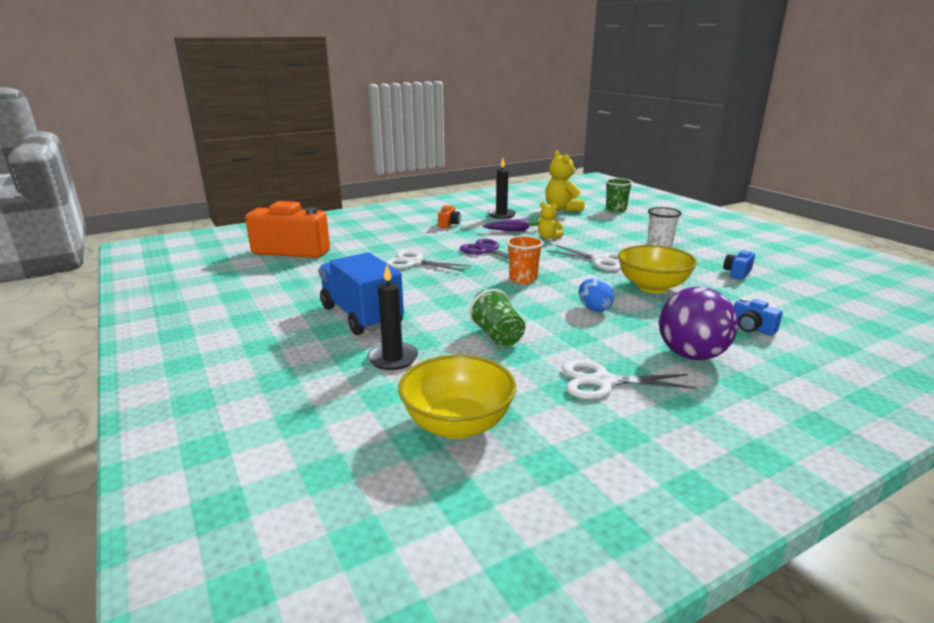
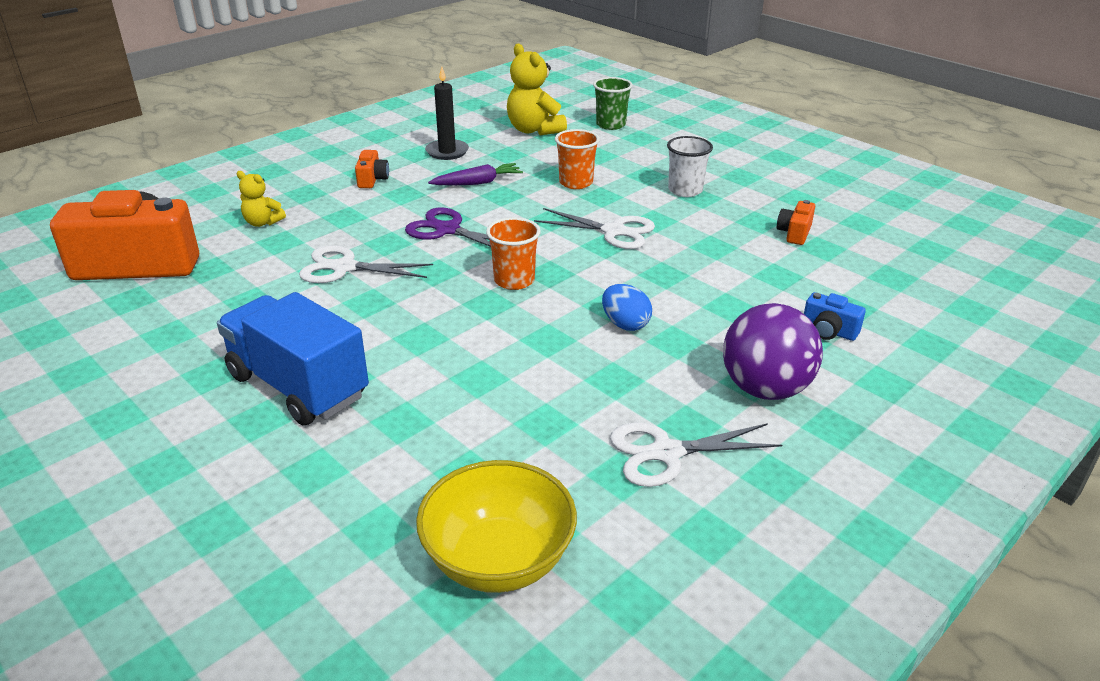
camera: 15 degrees left, 10 degrees up
black candle [367,264,418,370] -> none
green cup [469,289,525,347] -> none
yellow teddy bear [538,202,564,239] -> yellow teddy bear moved to [236,171,286,227]
yellow bowl [618,245,697,293] -> none
blue camera [723,250,755,280] -> orange camera [777,200,815,245]
none -> orange cup [555,129,600,189]

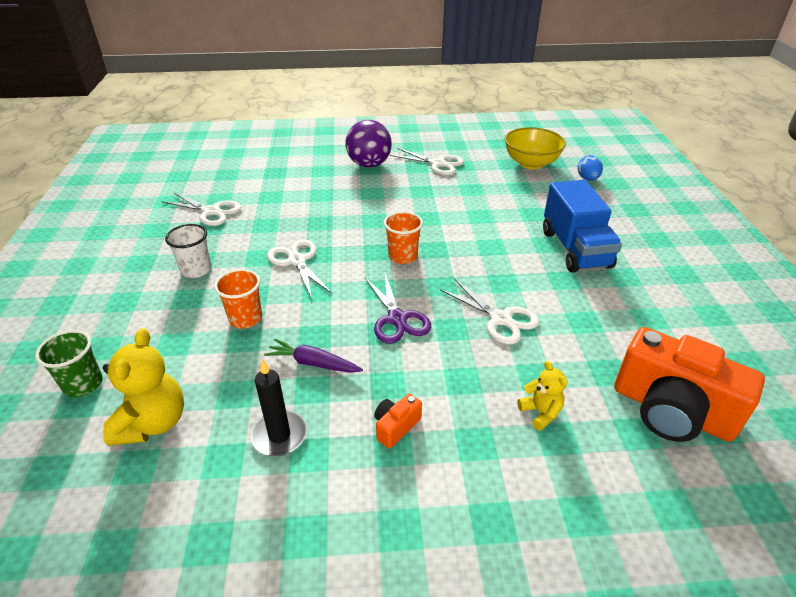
camera: 140 degrees left, 5 degrees up
blue egg [602,284,652,331] -> blue egg moved to [578,155,603,181]
orange camera [777,200,815,245] -> white scissors [161,192,241,226]
blue camera [804,292,866,341] -> none

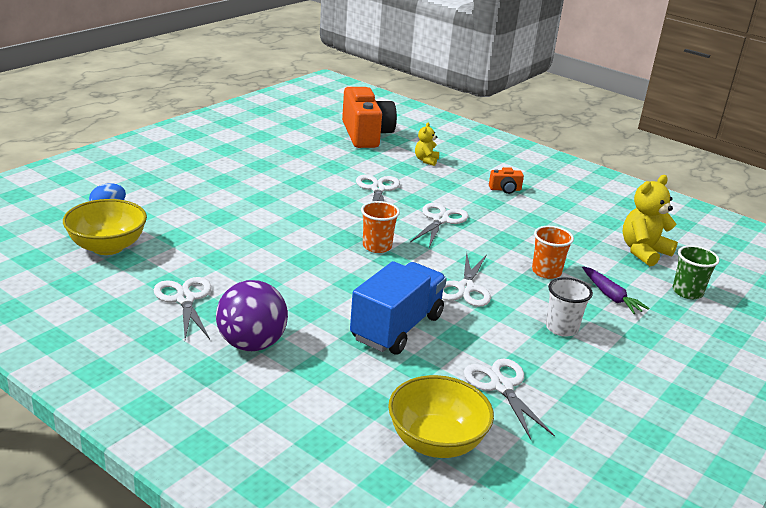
camera: 140 degrees left, 10 degrees down
black candle [250,359,307,456] -> none
purple carrot [264,339,363,373] -> purple carrot moved to [582,266,650,314]
purple scissors [365,274,431,344] -> white scissors [410,203,469,248]
blue truck [543,180,622,273] -> blue truck moved to [350,261,447,355]
none -> yellow bowl [388,375,494,458]

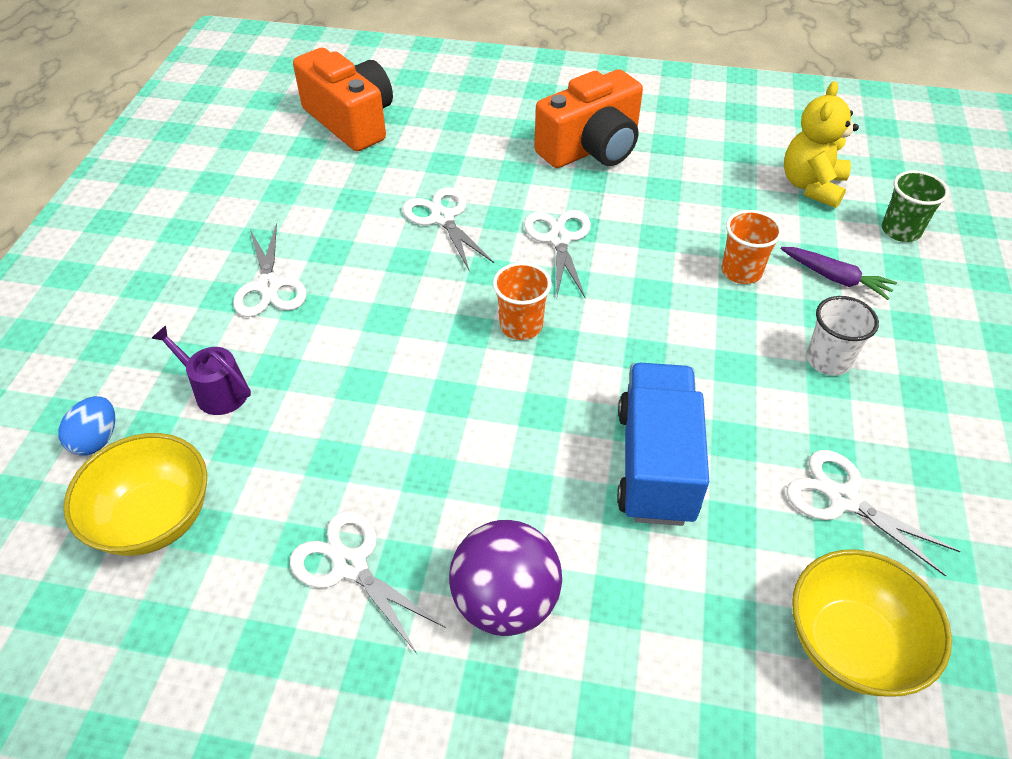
camera: 25 degrees left, 20 degrees up
yellow teddy bear [415,122,439,166] -> none
white scissors [442,252,491,307] -> white scissors moved to [233,223,306,317]
orange camera [489,167,524,194] -> orange camera [534,69,643,168], size x2.39
none -> purple watering can [151,326,251,415]

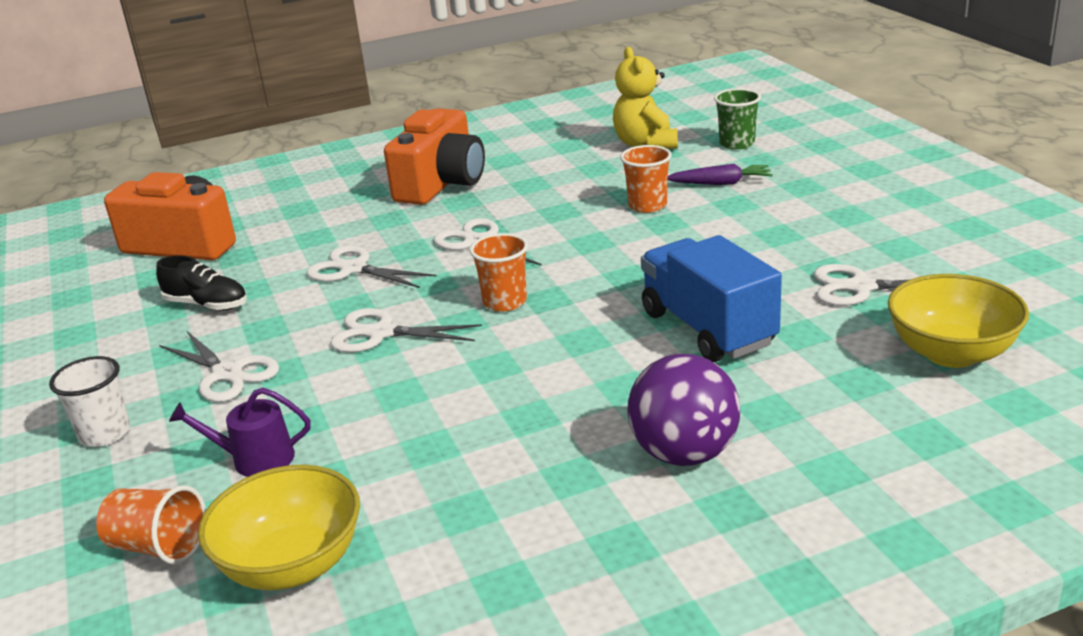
camera: 30 degrees left, 20 degrees down
blue egg [58,396,115,456] -> orange cup [96,485,206,565]
white scissors [290,511,446,654] -> white scissors moved to [330,308,482,353]
white cup [806,296,879,376] -> white cup moved to [49,356,130,447]
none -> black shoe [156,255,247,311]

